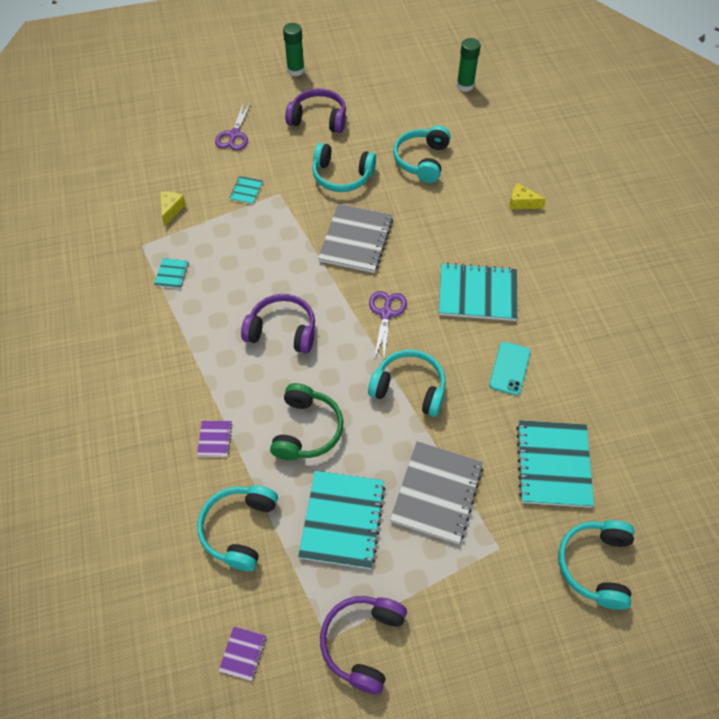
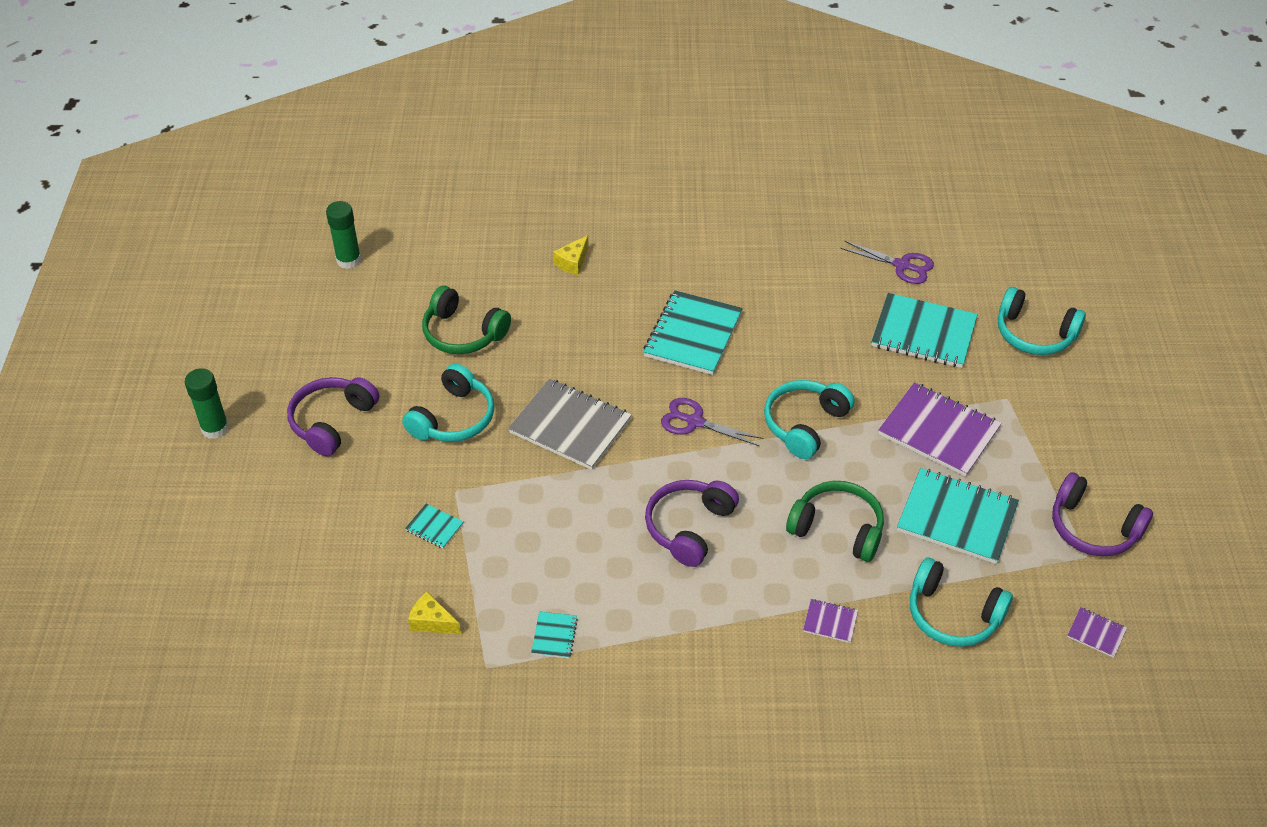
camera: 75 degrees left, 10 degrees down
turquoise notebook [154,258,189,289] -> turquoise notebook turned 75 degrees clockwise [531,612,578,658]
purple scissors [215,102,251,151] -> purple scissors moved to [840,241,934,284]
grey notebook [390,441,483,544] -> purple notebook [878,382,1002,477]
turquoise headphones [393,125,451,183] -> green headphones [422,286,511,354]
turquoise phone [489,342,531,395] -> none

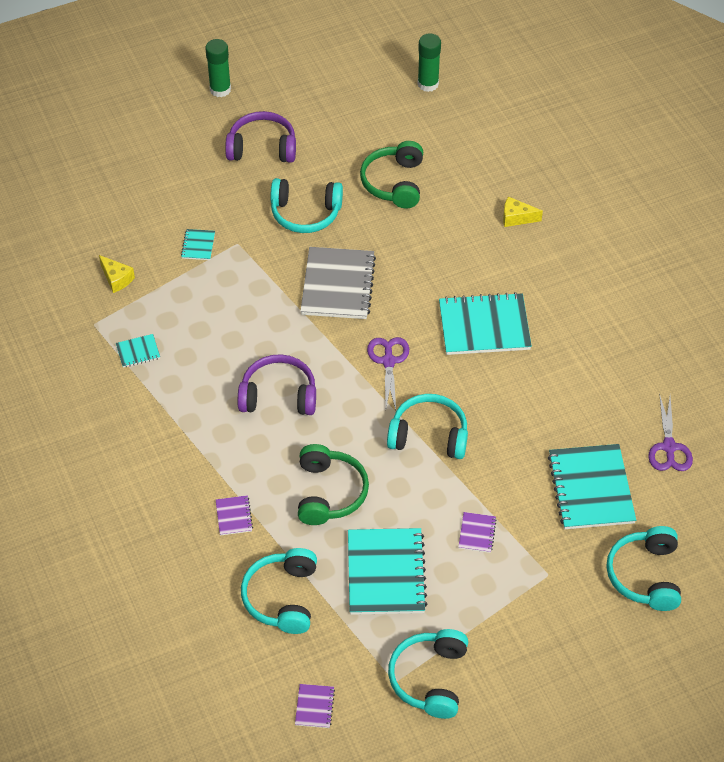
camera: 65 degrees right, 5 degrees up
yellow cheese [408,592,461,634] -> yellow cheese turned 135 degrees clockwise [99,255,135,293]
purple notebook [878,382,1002,477] -> purple notebook [458,512,497,553], size x0.45
purple headphones [1052,472,1153,556] -> turquoise headphones [388,629,468,719]

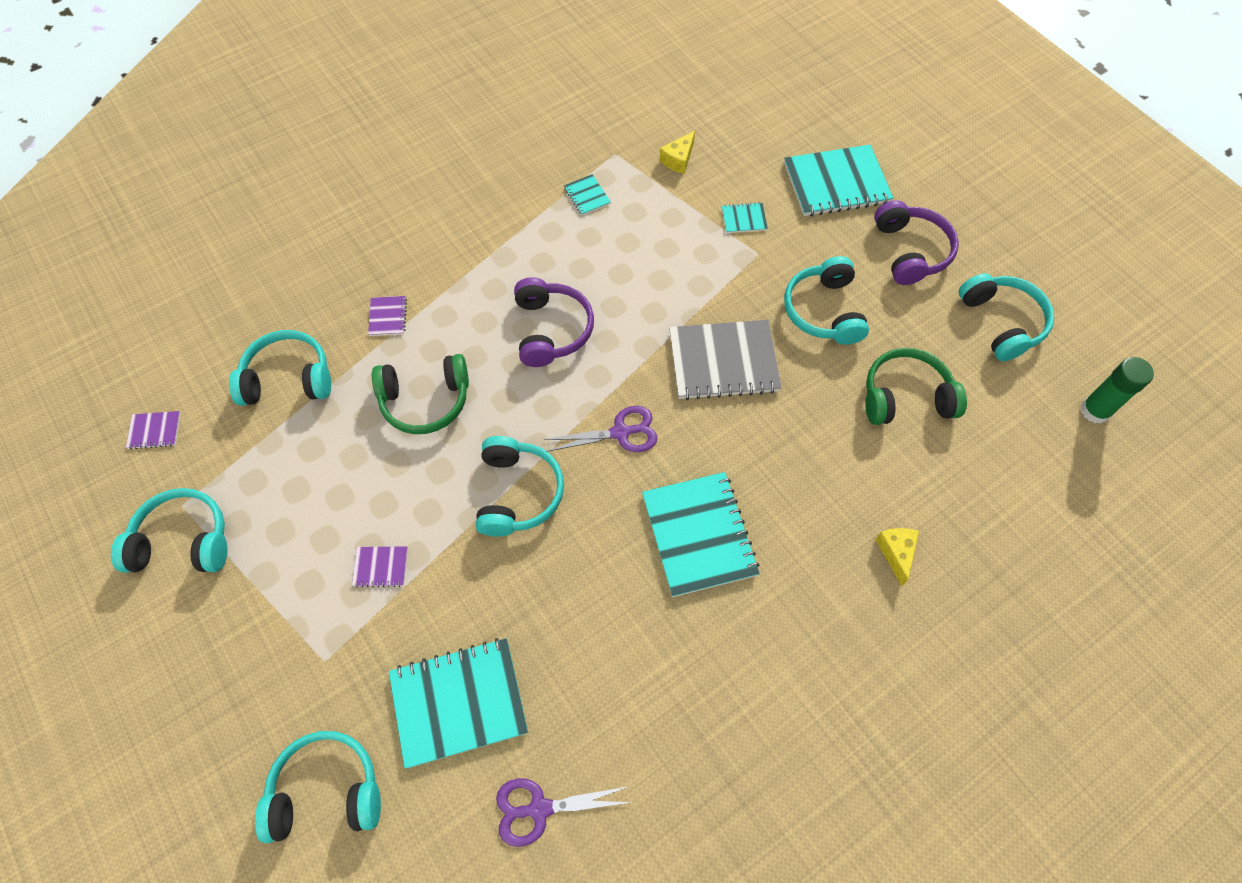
camera: 80 degrees right, 10 degrees up
green glue stick [205,39,231,97] -> none
purple notebook [216,495,253,536] -> purple notebook turned 75 degrees counterclockwise [368,296,407,336]
turquoise notebook [348,528,428,615] -> turquoise notebook moved to [784,145,893,216]
none -> turquoise headphones [959,273,1054,361]

